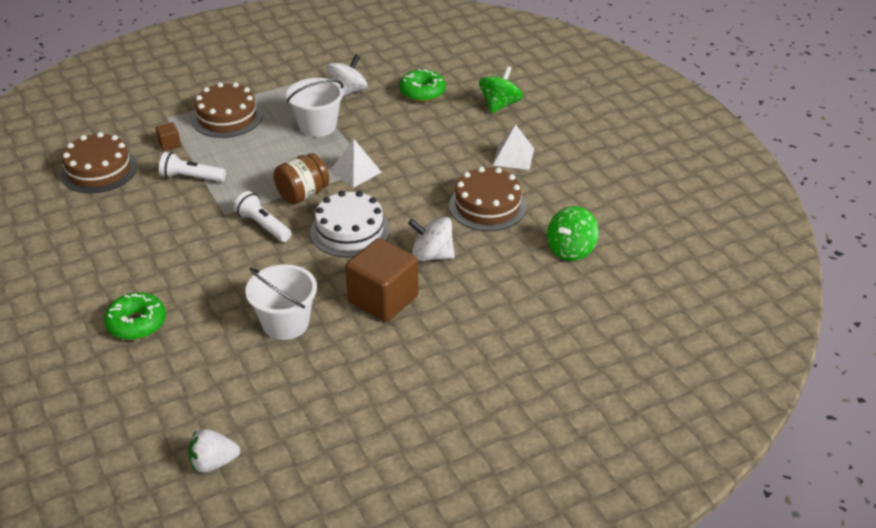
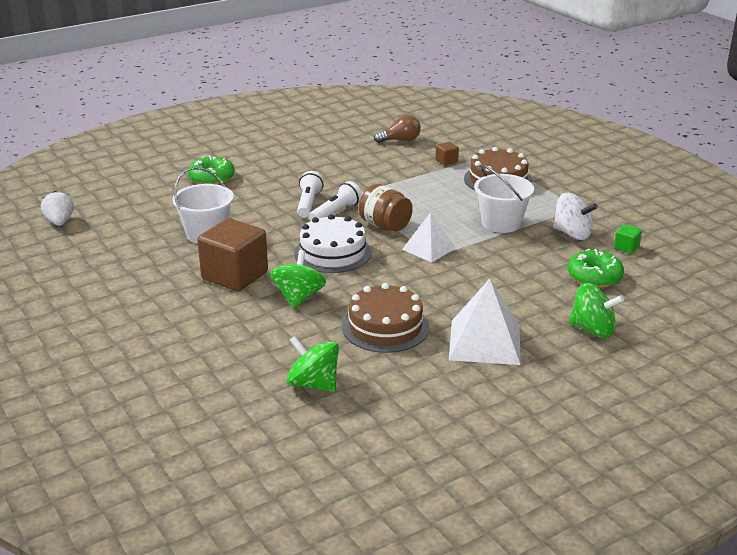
camera: 85 degrees right, 10 degrees down
brown cake [61,132,137,194] -> brown light bulb [374,115,421,143]
white flashlight [159,152,226,182] -> white flashlight moved to [297,171,324,218]
white spinning top [408,217,455,262] -> green spinning top [270,250,326,309]
white pyramid [493,124,534,170] -> white pyramid [449,279,521,365], size x1.56
none -> green cube [614,224,642,254]

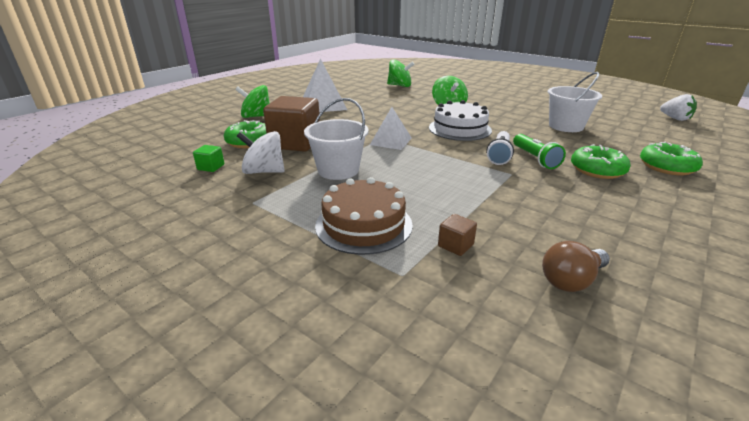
camera: 160 degrees right, 0 degrees up
brown cube [197,218,268,292] -> brown cube moved to [263,96,320,152]
white flashlight [297,171,324,218] -> green flashlight [513,134,566,169]
brown cake [342,283,429,353] -> none
brown jar [359,184,413,232] -> none
none -> green donut [571,144,631,179]

